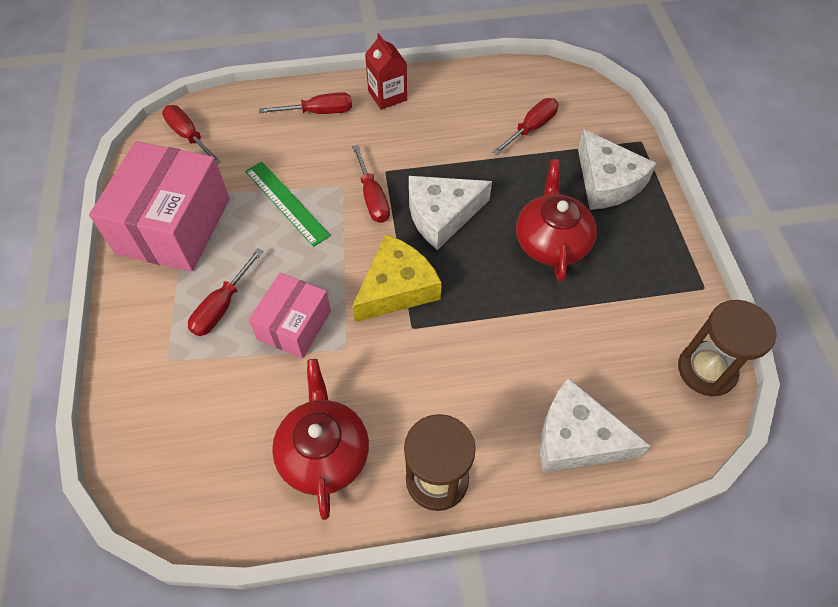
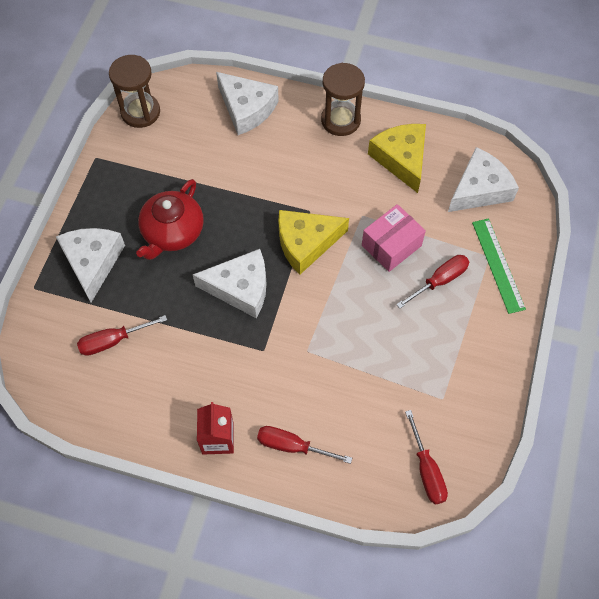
camera: 155 degrees left, 5 degrees up
pink box [89,141,230,272] -> none
green ruler [245,162,331,247] -> green ruler moved to [472,218,526,314]
red teapot [272,359,369,520] -> yellow cheese [368,124,426,193]
red screwdriver [352,145,390,223] -> none
none -> white cheese [448,147,519,212]

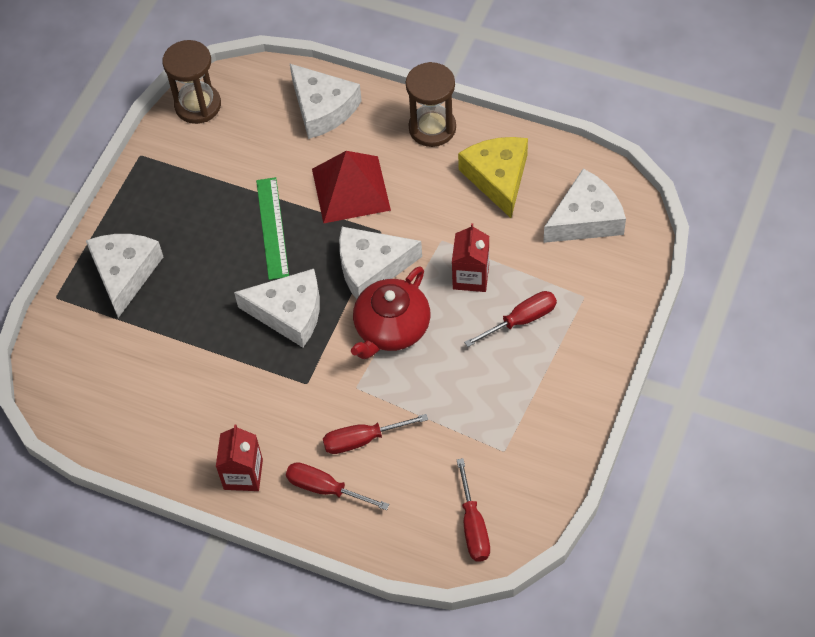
camera: 10 degrees right, 5 degrees down
red screwdriver [77,315,167,356] -> red screwdriver moved to [323,414,428,454]
red teapot [136,179,204,260] -> red teapot moved to [351,266,430,359]
yellow cheese [278,210,349,275] -> white cheese [339,227,422,299]
pink box [362,204,426,272] -> red carton [452,223,489,292]
green ruler [472,218,526,314] -> green ruler moved to [256,177,289,280]
none -> red pyramid [312,151,391,223]

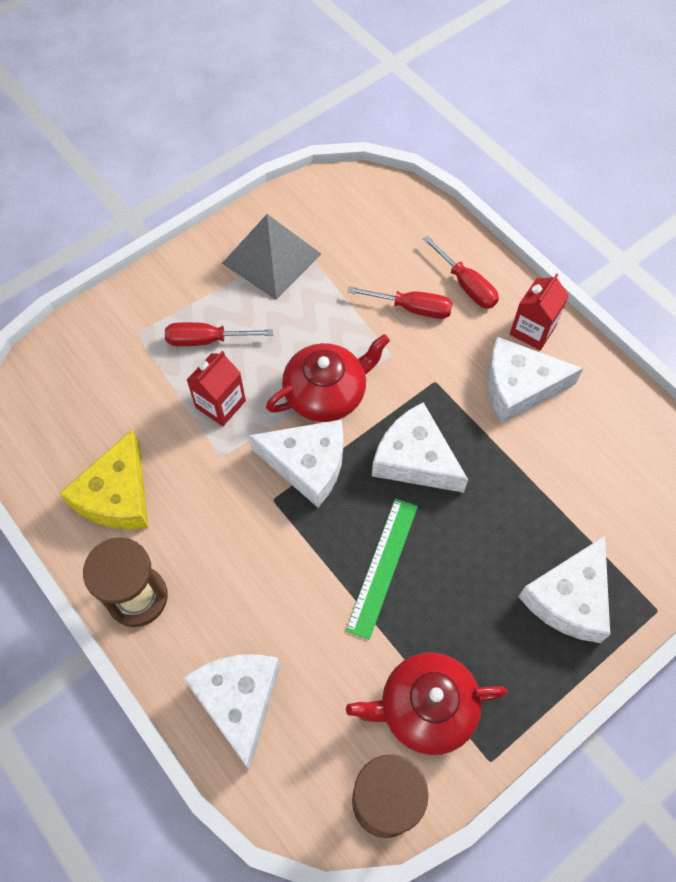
camera: 155 degrees left, 5 degrees up
red pyramid [312,151,391,223] -> none
red screwdriver [457,458,490,562] -> none
white cheese [543,169,626,243] -> white cheese moved to [487,337,583,423]
none -> grey pyramid [222,214,321,300]
none -> red teapot [346,652,507,755]

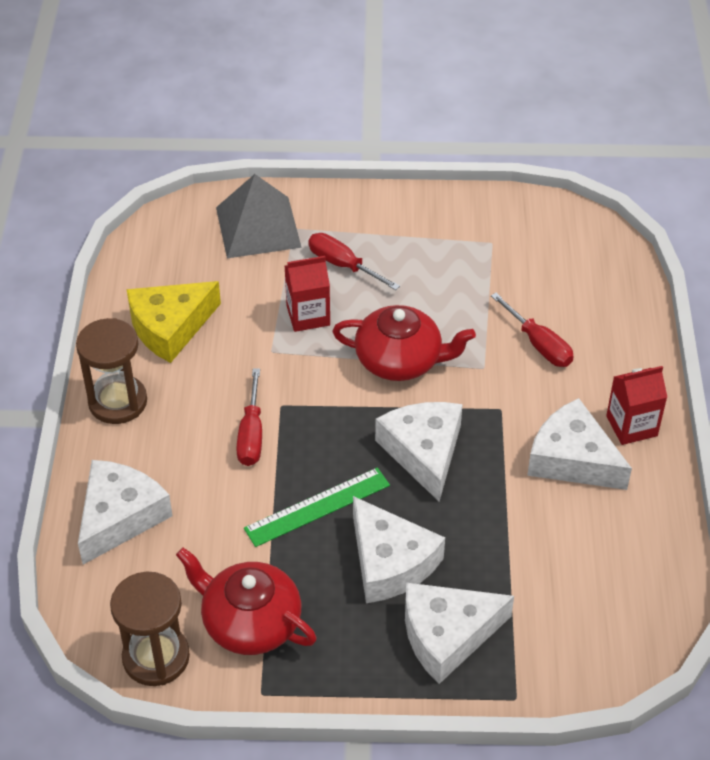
camera: 40 degrees right, 15 degrees down
grey pyramid [222,214,321,300] -> grey pyramid moved to [216,174,302,258]
white cheese [249,419,343,507] -> white cheese moved to [353,496,445,603]
red screwdriver [423,235,499,309] -> red screwdriver moved to [236,368,262,466]

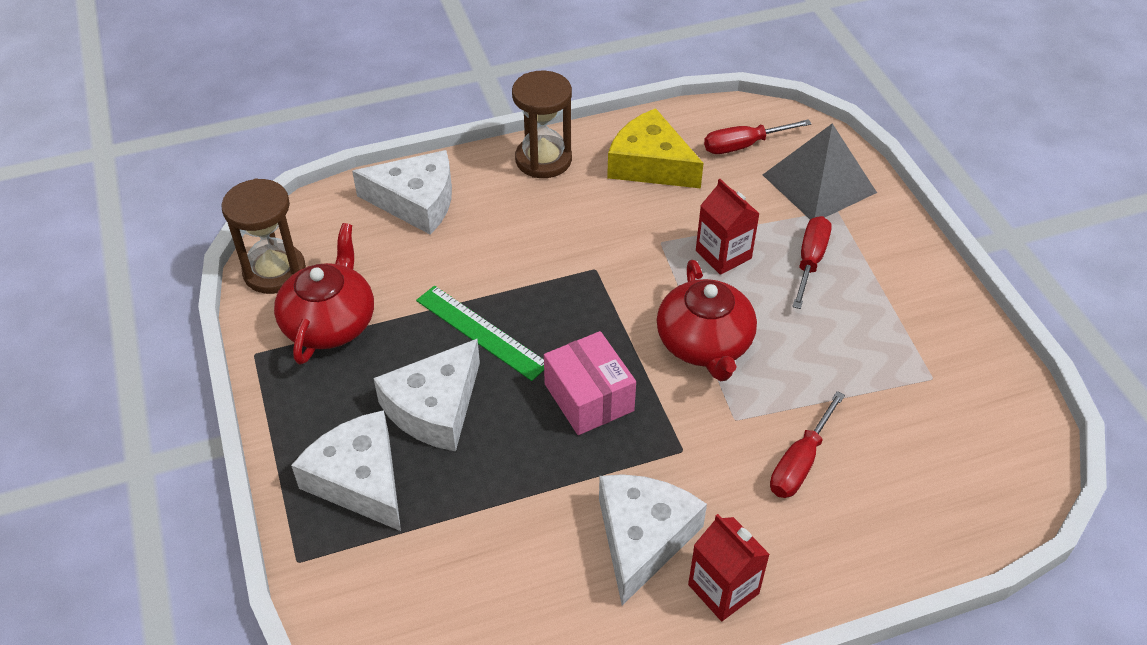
camera: 70 degrees right, 0 degrees up
red screwdriver [236,368,262,466] -> red screwdriver moved to [704,119,812,154]
white cheese [375,402,463,501] -> pink box [544,331,636,435]

